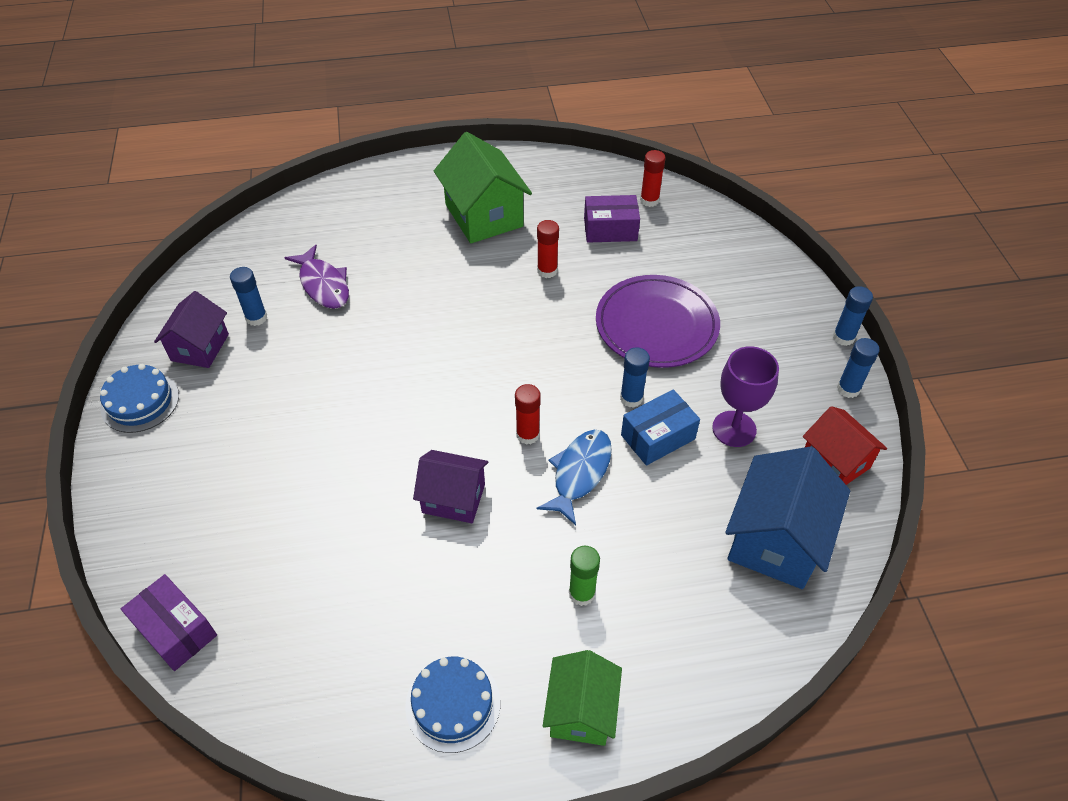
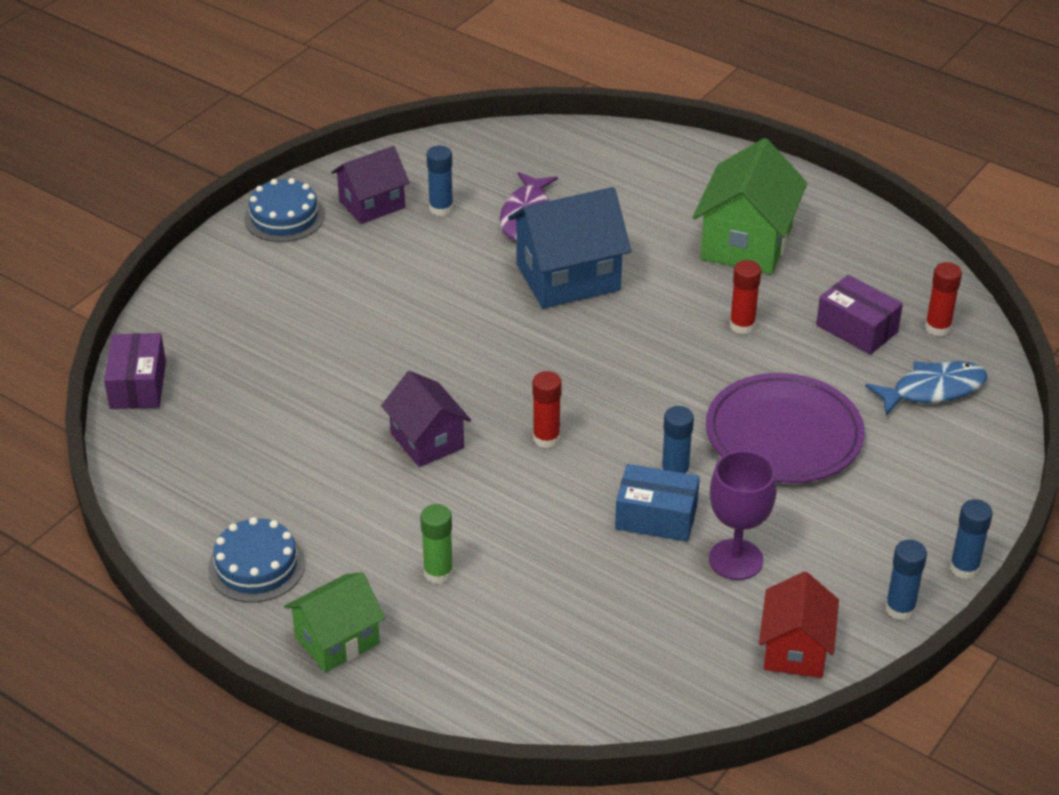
camera: 45 degrees right, 10 degrees down
blue fish [537,430,612,525] -> blue fish moved to [865,361,988,416]
blue house [725,447,850,589] -> blue house moved to [508,187,631,309]

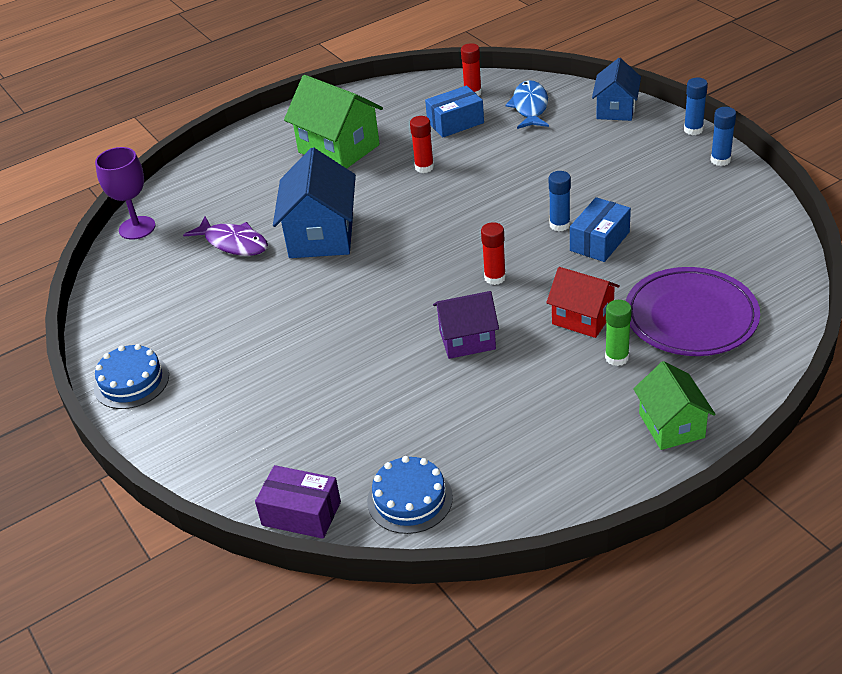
camera: 65 degrees left, 0 degrees up
blue cake [208,517,305,602] -> blue cake moved to [367,456,453,534]
purple house [331,146,410,224] -> none
blue glue stick [426,145,453,216] -> none
purple plate [706,373,865,483] -> purple plate moved to [626,267,760,356]
purple goblet [709,451,776,580] -> purple goblet moved to [95,147,156,240]
red house [759,571,839,678] -> red house moved to [546,267,620,338]
purple box [816,275,903,355] -> blue box [425,86,484,137]
none -> blue house [592,58,641,121]

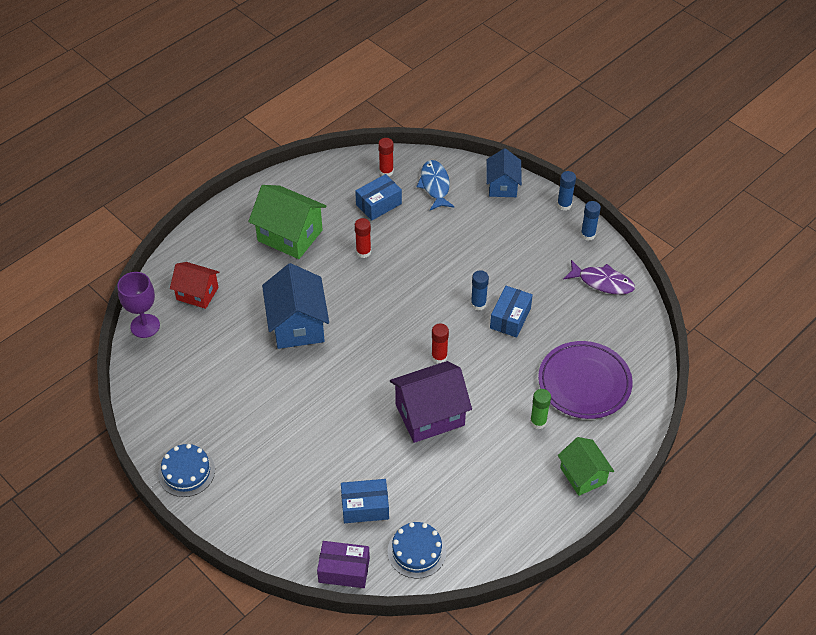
camera: 15 degrees left, 10 degrees up
purple fish [183,216,268,256] -> purple fish moved to [563,260,635,295]
purple house [433,291,499,359] -> purple house [390,361,472,443], size x1.57
red house [546,267,620,338] -> red house moved to [170,262,219,309]
none -> blue box [341,479,389,523]

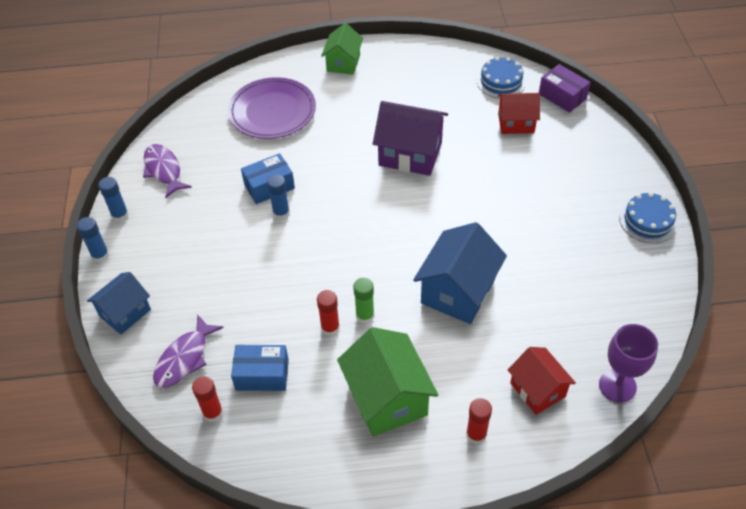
camera: 140 degrees left, 0 degrees up
blue box [341,479,389,523] -> red house [498,93,540,134]
blue fish [416,160,455,210] -> purple fish [153,314,224,388]
red glue stick [431,323,449,363] -> red glue stick moved to [466,398,492,444]
green glue stick [530,389,551,429] -> green glue stick moved to [353,278,374,324]

